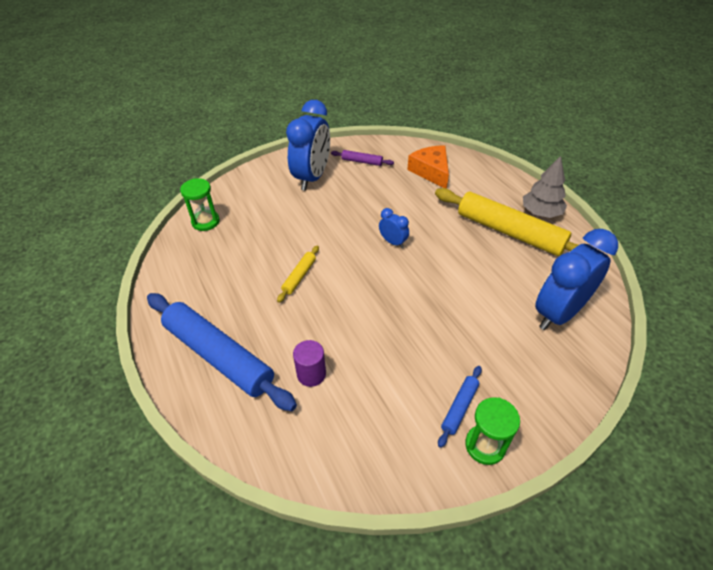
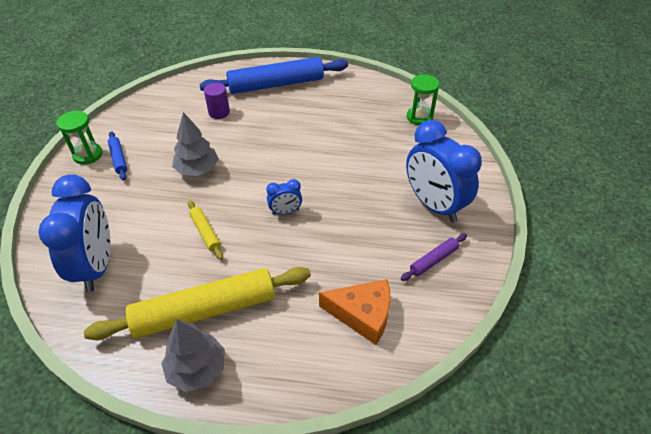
camera: 125 degrees right, 0 degrees up
yellow rolling pin [277,245,319,303] -> yellow rolling pin moved to [188,200,223,260]
none -> grey tree [172,112,219,176]

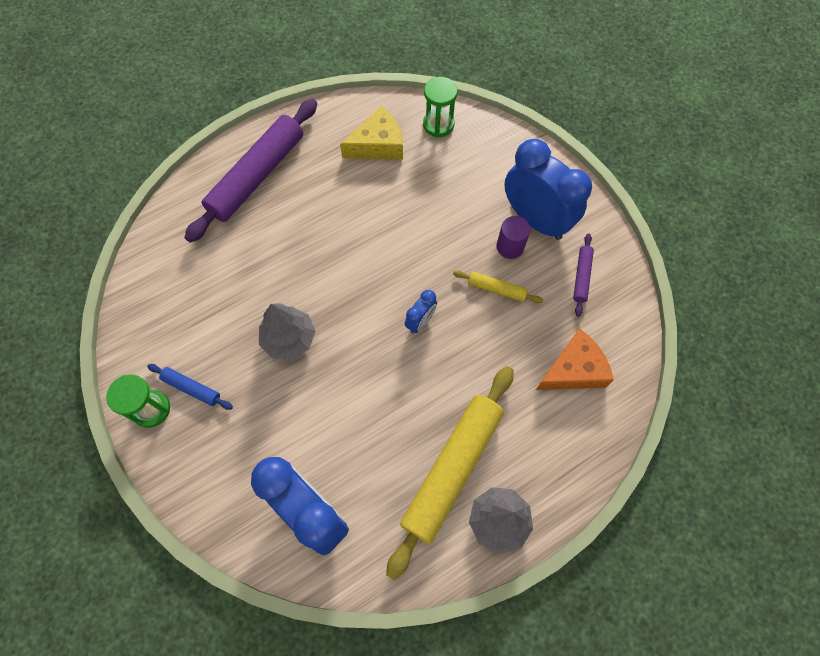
camera: 40 degrees left, 20 degrees up
yellow rolling pin [188,200,223,260] -> yellow rolling pin moved to [453,270,543,303]
blue rolling pin [199,57,348,94] -> purple rolling pin [184,99,317,243]
purple cylinder [204,83,230,119] -> purple cylinder moved to [497,216,530,259]
blue clock [406,120,482,223] -> blue clock turned 150 degrees counterclockwise [504,139,592,240]
none -> yellow cheese [340,106,403,160]

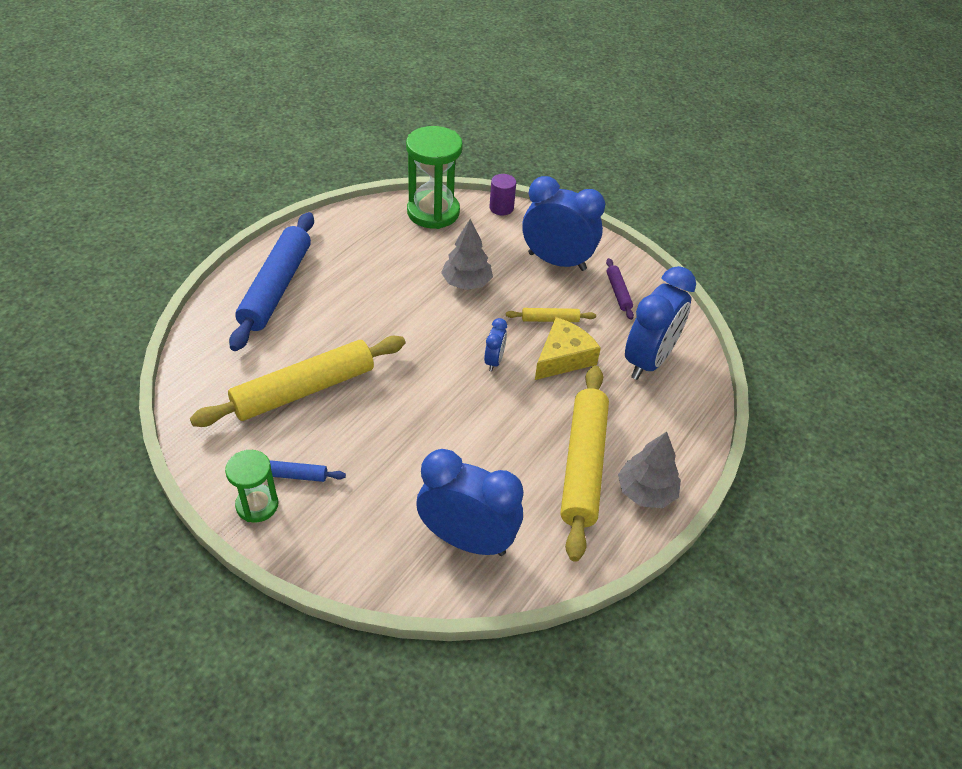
camera: 25 degrees left, 20 degrees down
purple rolling pin [184,99,317,243] -> blue rolling pin [229,212,314,351]
grey tree [259,303,316,360] -> grey tree moved to [441,219,493,290]
yellow cheese [340,106,403,160] -> yellow cheese moved to [535,317,601,380]
green hourglass [423,77,458,137] -> green hourglass [406,126,463,229], size x1.72
purple cylinder [497,216,530,259] -> purple cylinder moved to [489,174,516,215]
orange cheese [536,328,614,390] -> blue clock [625,266,696,380]
none -> yellow rolling pin [190,336,405,427]

